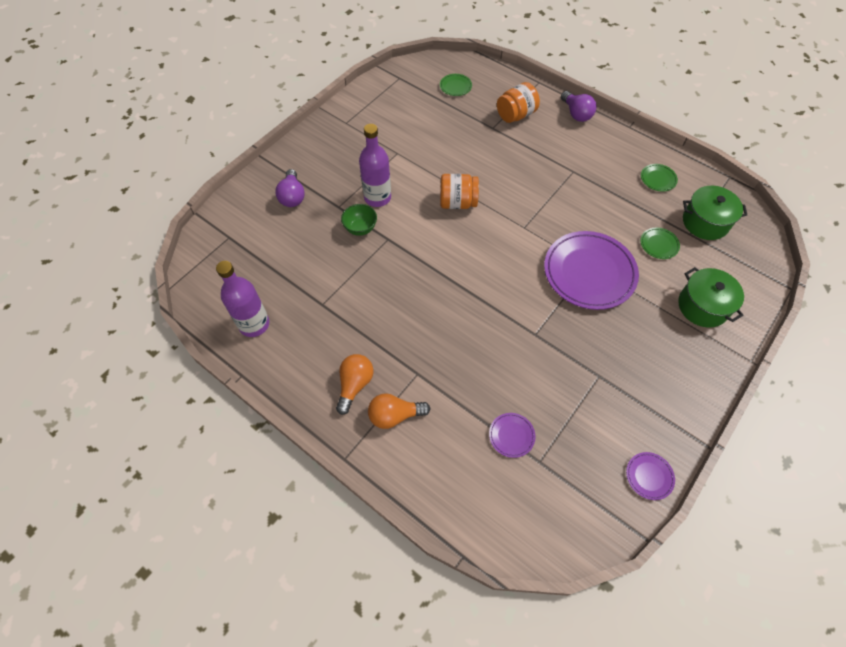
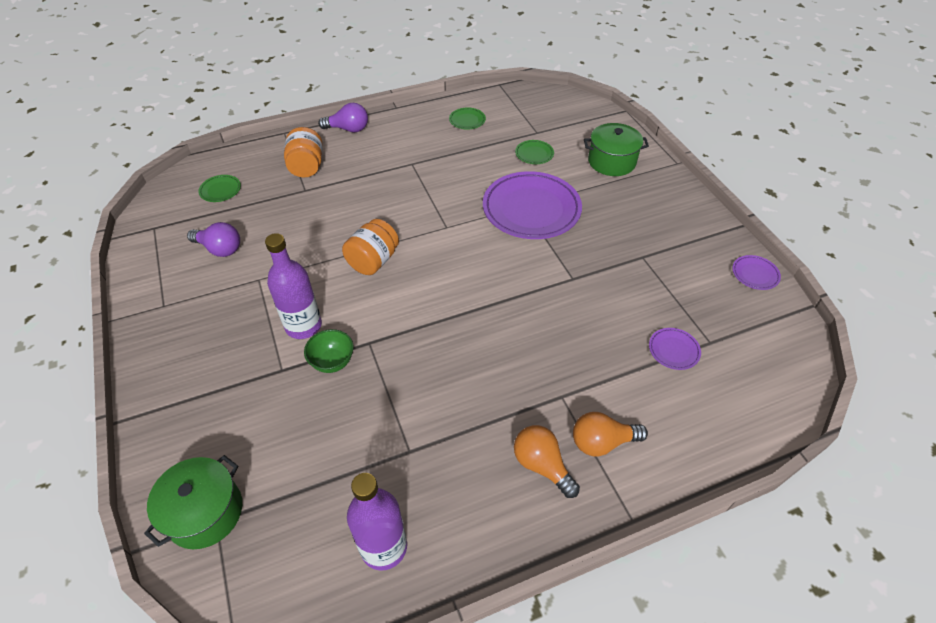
camera: 60 degrees left, 10 degrees down
purple light bulb [275,169,305,207] -> purple light bulb moved to [187,222,240,257]
orange light bulb [368,393,431,429] -> orange light bulb turned 60 degrees clockwise [573,412,648,456]
green pot [683,186,747,240] -> green pot moved to [144,455,242,549]

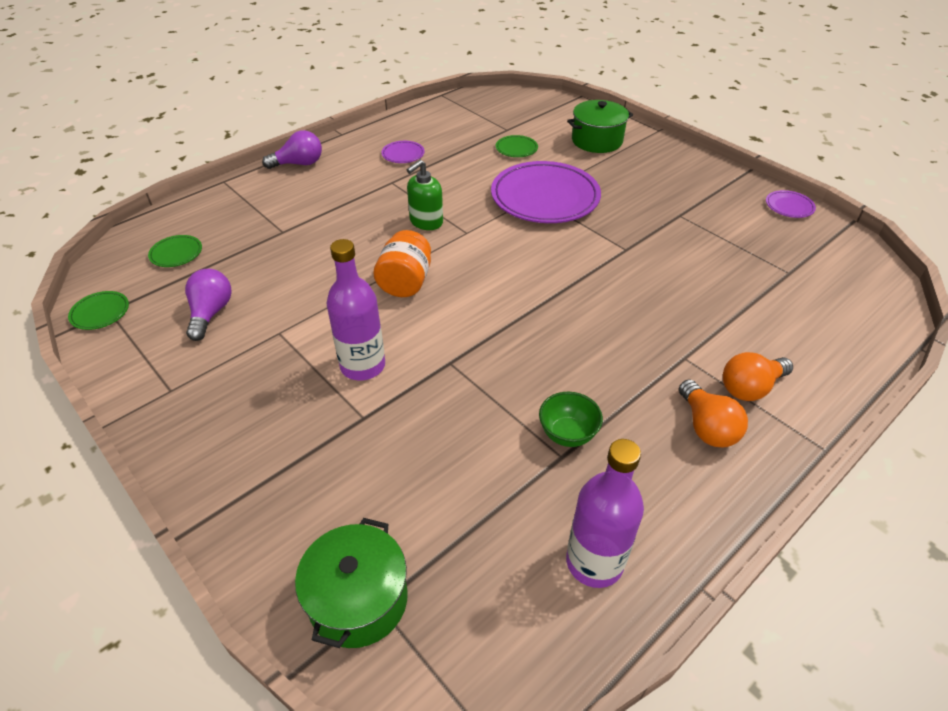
camera: 20 degrees left, 5 degrees down
purple light bulb [187,222,240,257] -> purple light bulb turned 90 degrees counterclockwise [185,269,232,341]
orange jar [284,127,323,177] -> none
green bowl [304,329,353,373] -> green bowl moved to [539,392,603,447]
green plate [449,108,486,130] -> green plate moved to [68,291,129,330]
orange light bulb [514,425,580,498] -> orange light bulb turned 135 degrees counterclockwise [679,380,748,448]
purple plate [649,328,701,370] -> purple plate moved to [381,141,425,163]
none -> green soap dispenser [407,160,443,230]

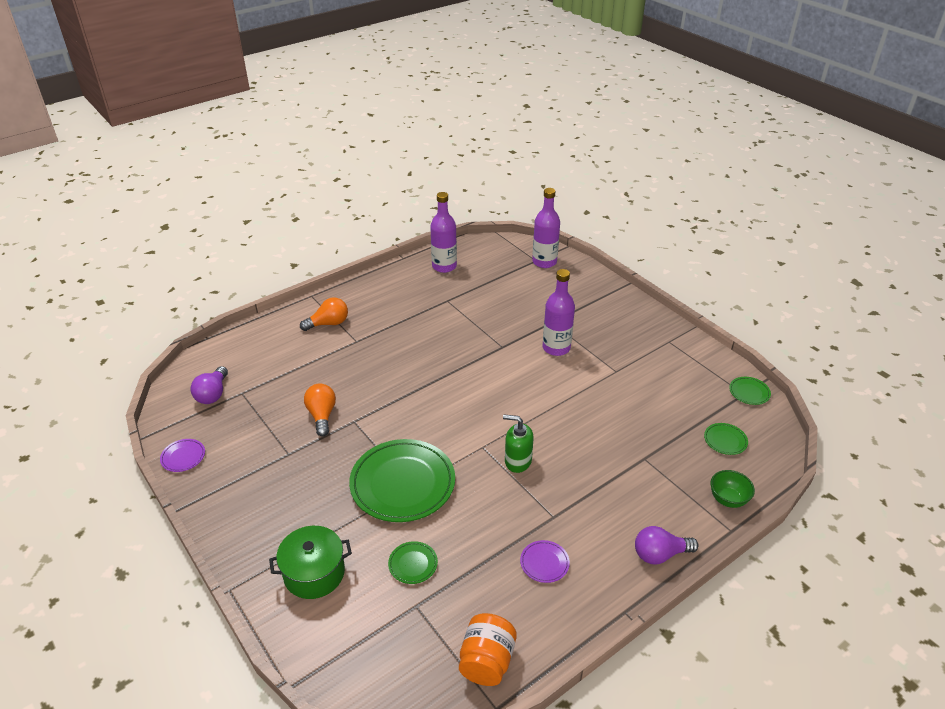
camera: 175 degrees left, 5 degrees down
purple light bulb [185,269,232,341] -> purple light bulb moved to [190,366,228,404]
green pot [295,518,408,648] -> purple bottle [532,188,560,268]
orange jar [373,230,431,297] -> orange jar moved to [459,613,517,686]
green soap dispenser [407,160,443,230] -> green soap dispenser turned 120 degrees counterclockwise [503,415,534,473]
purple plate [491,161,601,223] -> green plate [349,439,455,522]
green bowl [539,392,603,447] -> green bowl moved to [711,470,755,508]
orange light bulb [679,380,748,448] -> orange light bulb moved to [304,384,336,437]

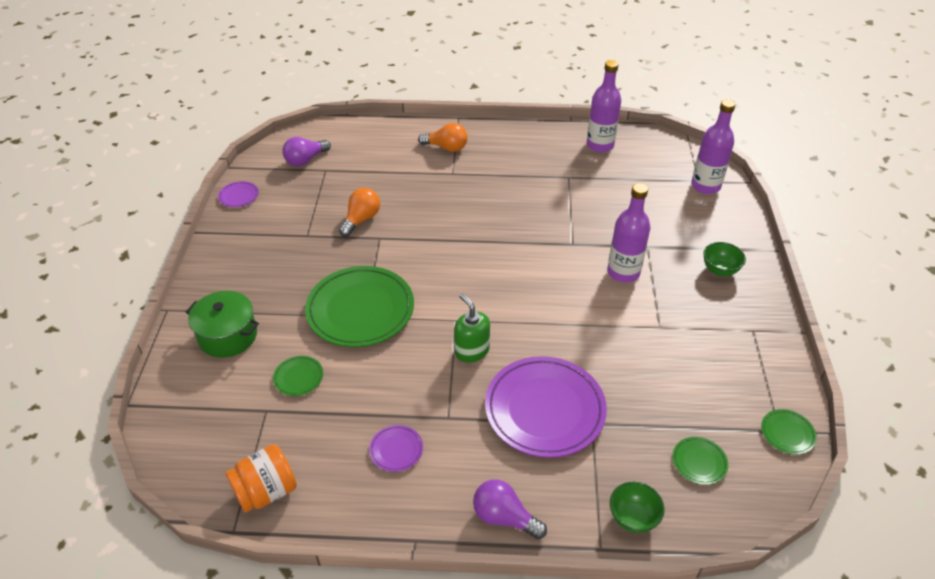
camera: 40 degrees right, 5 degrees up
none -> purple plate [485,356,607,458]
none -> green bowl [703,242,746,276]

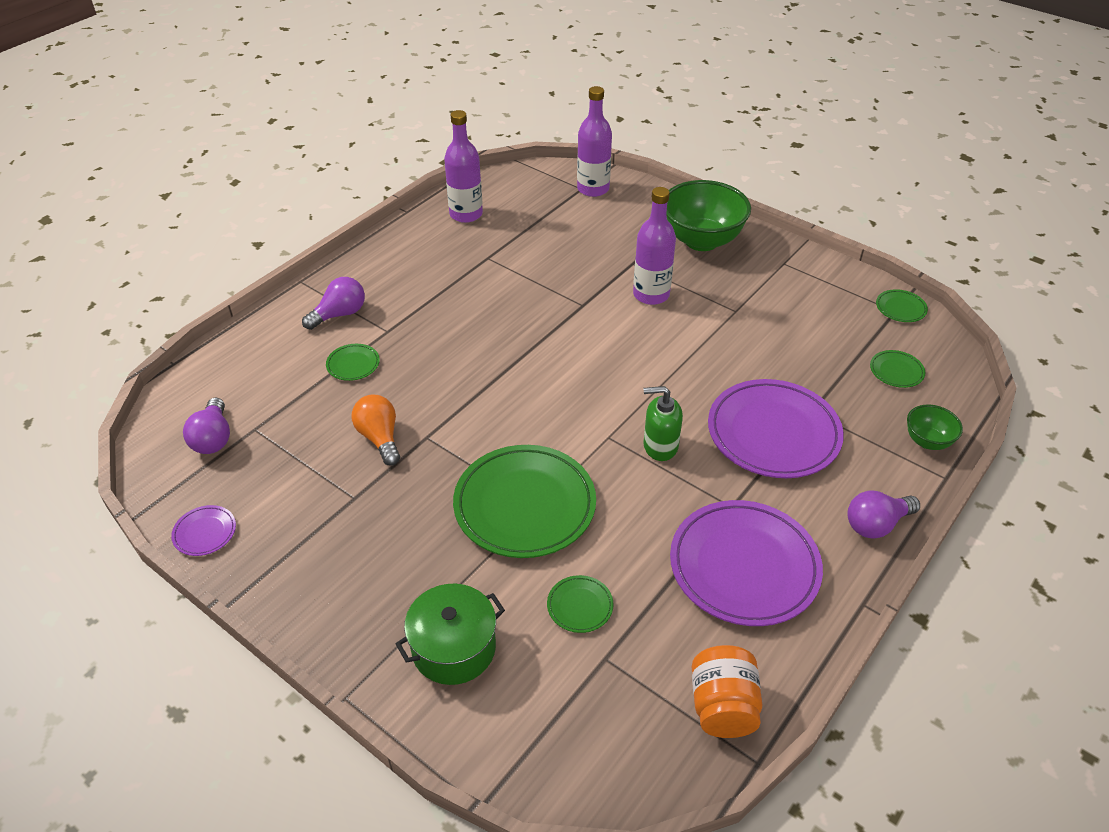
camera: 55 degrees left, 0 degrees up
purple plate [369,425,423,472] -> purple plate [670,500,823,626], size x2.33
orange light bulb [418,123,468,152] -> purple light bulb [302,277,365,330]
green bowl [703,242,746,276] -> green bowl [667,180,751,251], size x2.02
none -> green plate [326,344,380,381]

